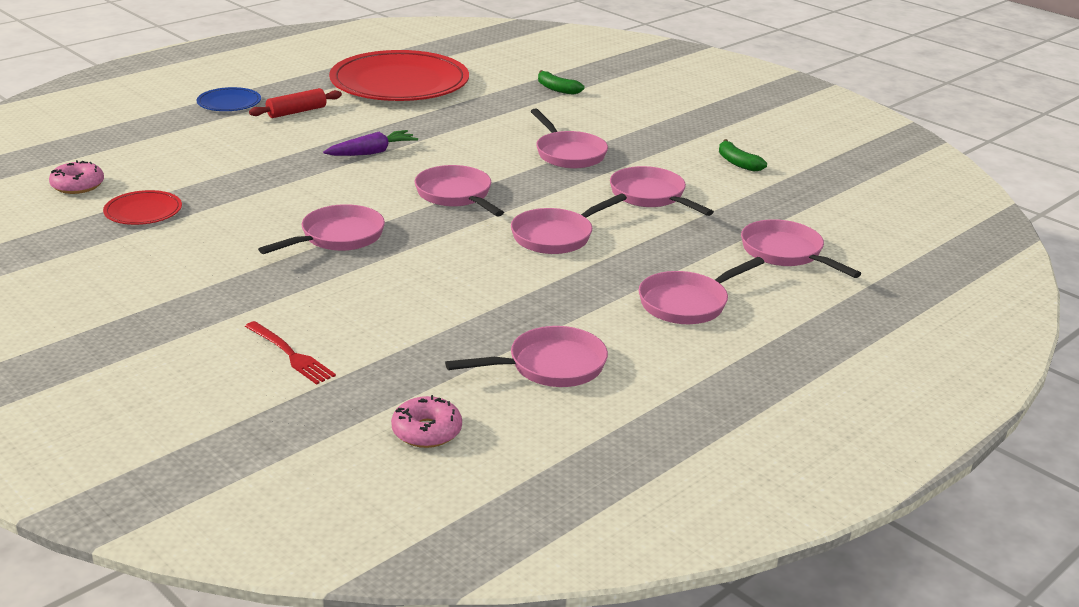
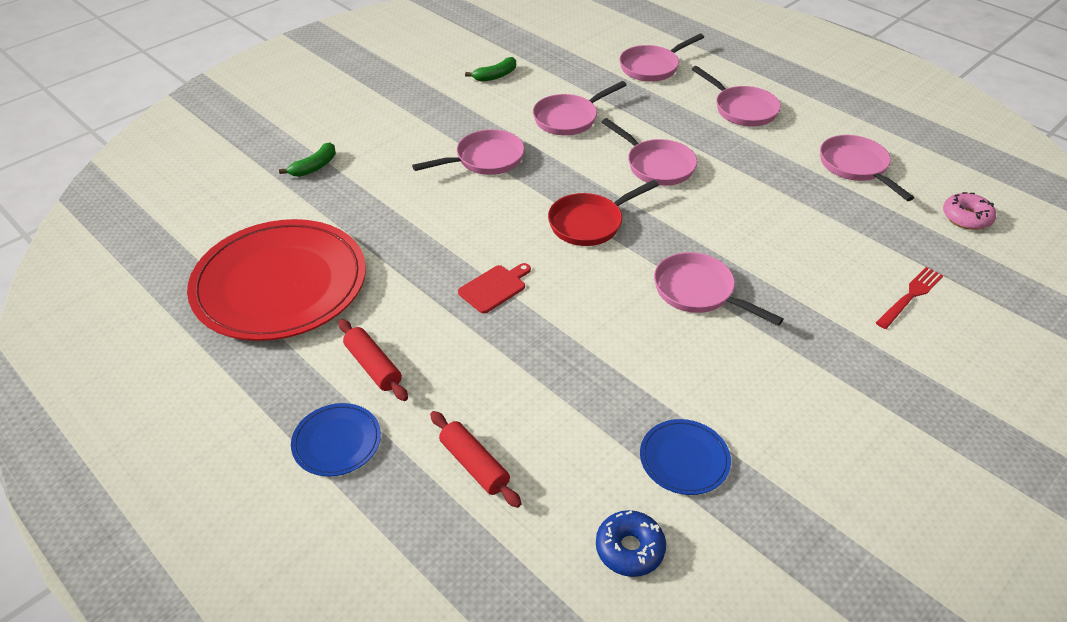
camera: 90 degrees left, 15 degrees up
pink donut [49,160,104,194] -> blue donut [596,510,666,577]
red plate [103,190,182,225] -> blue plate [640,419,731,495]
purple carrot [323,130,418,156] -> red cutting board [458,263,531,314]
pink pan [415,165,504,216] -> red pan [548,180,659,246]
none -> red rolling pin [430,411,521,508]

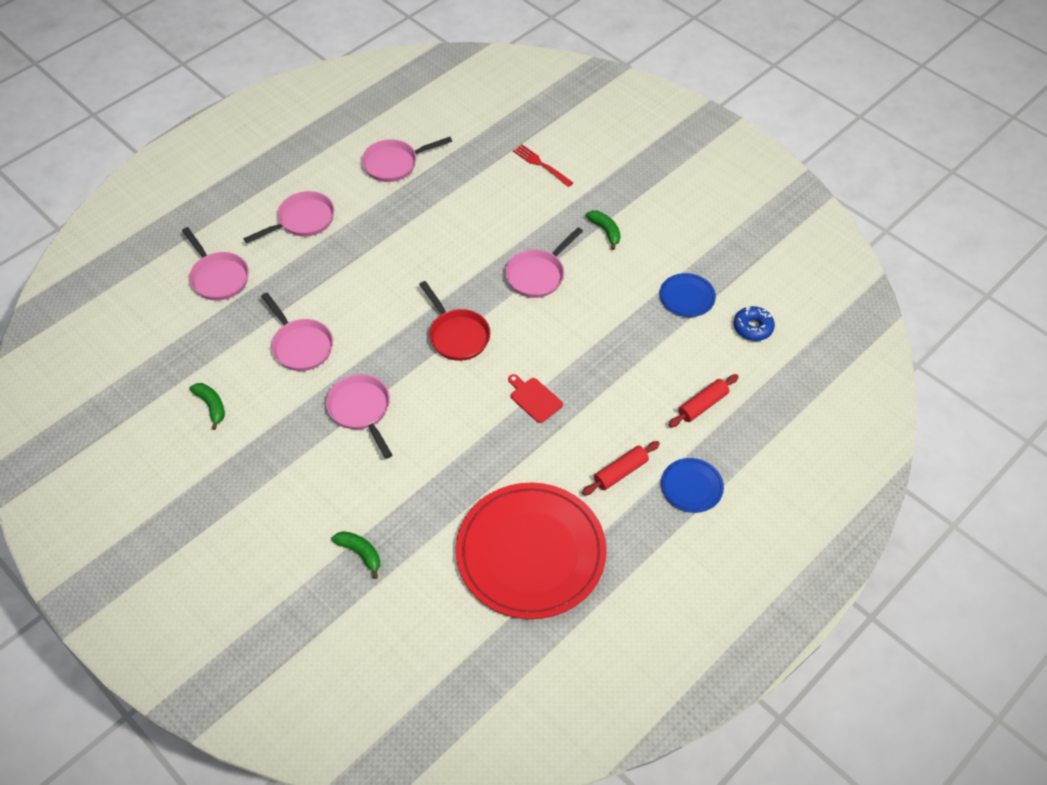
camera: 90 degrees left, 10 degrees up
pink pan [602,118,697,186] -> none
pink donut [943,192,996,230] -> none
none -> green banana [586,211,621,250]

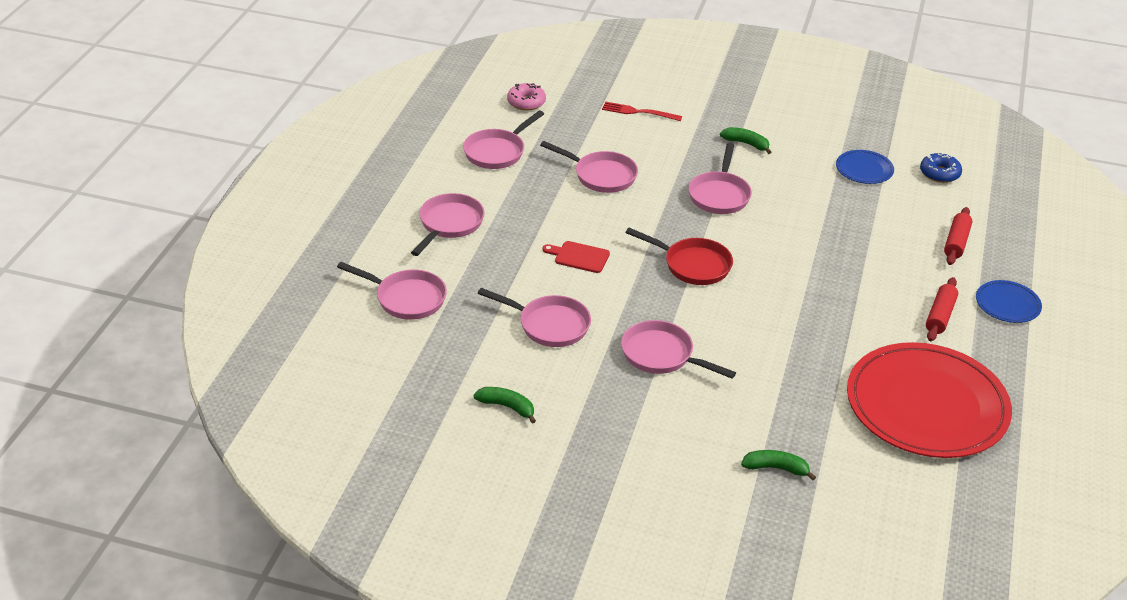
camera: 30 degrees left, 15 degrees down
red cutting board [508,374,563,423] -> red cutting board moved to [542,241,610,273]
none -> pink donut [507,83,546,111]
none -> pink pan [540,141,638,193]

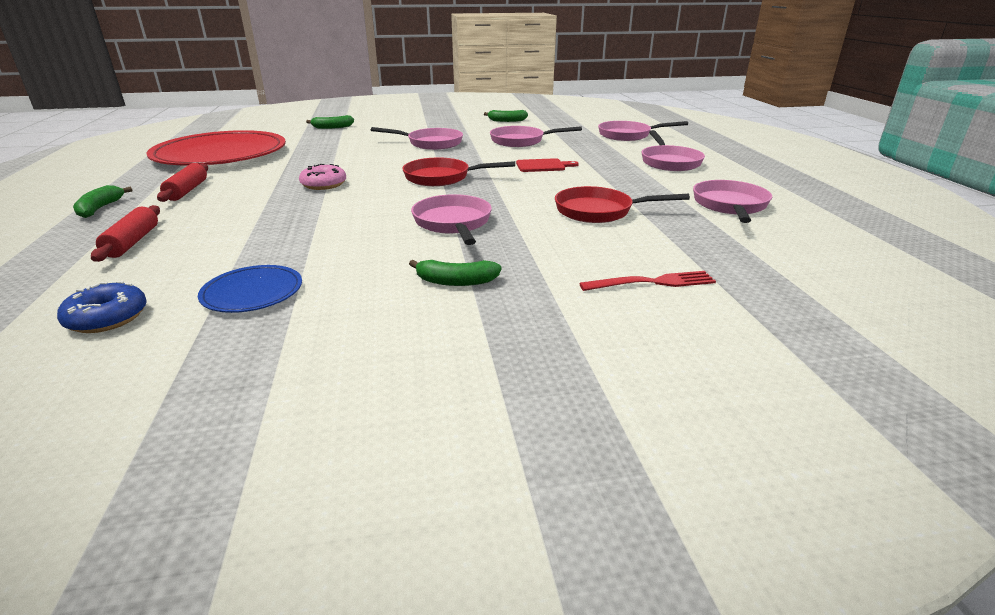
camera: 155 degrees right, 10 degrees down
pink donut [507,83,546,111] -> pink donut moved to [299,164,346,190]
pink pan [540,141,638,193] -> red pan [555,186,690,223]
blue plate [976,280,1042,323] -> green banana [73,185,133,218]

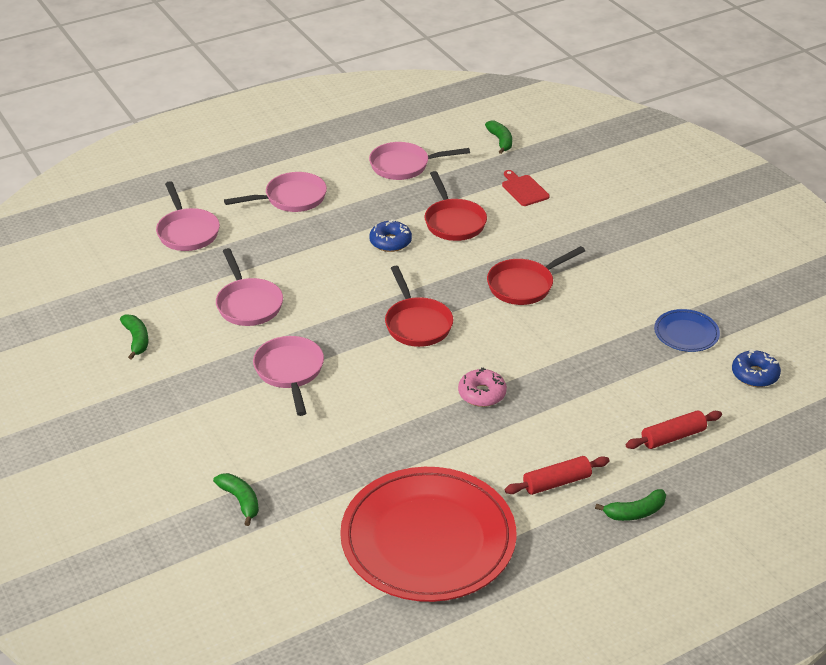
camera: 110 degrees left, 10 degrees up
green banana [409,260,501,286] -> green banana moved to [485,121,512,154]
pink pan [411,194,492,245] -> red pan [487,246,585,305]
red cutting board [516,158,579,172] -> red cutting board moved to [502,170,550,206]
red fork [579,271,716,291] -> none
none -> blue donut [369,219,412,252]

